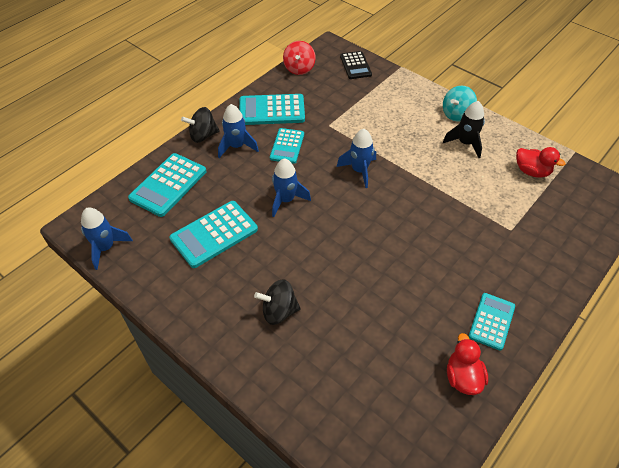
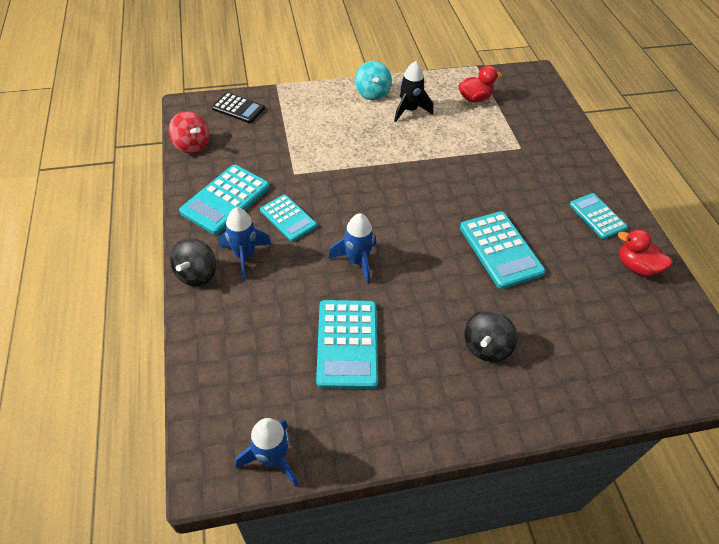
camera: 55 degrees left, 0 degrees up
turquoise calculator [128,153,206,217] -> turquoise calculator moved to [460,211,546,289]
blue rocket [337,129,376,188] -> none

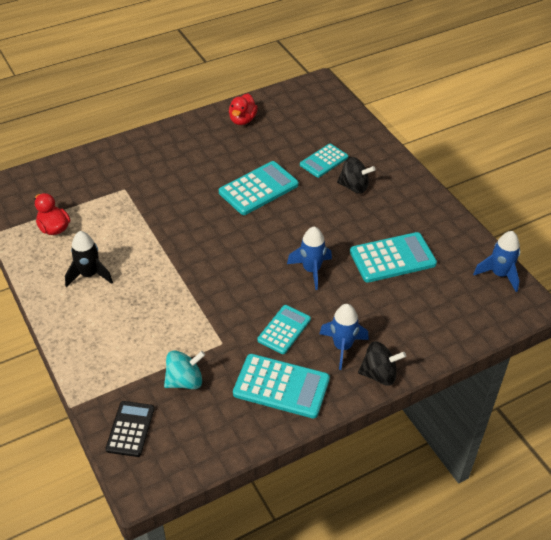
camera: 105 degrees left, 5 degrees down
red spinning top [169,111,209,154] -> none
turquoise spinning top [355,61,392,100] -> turquoise spinning top moved to [164,351,205,389]
turquoise calculator [569,193,628,239] -> turquoise calculator moved to [300,144,348,178]

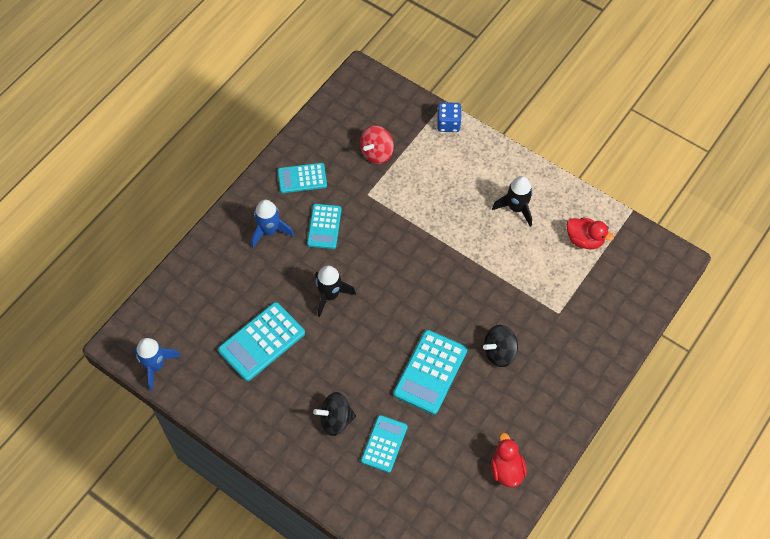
camera: 155 degrees right, 15 degrees up
black calculator [105,401,154,457] -> none
turquoise spinning top [164,351,205,389] -> red spinning top [360,126,394,164]
turquoise calculator [233,354,330,418] -> turquoise calculator [278,163,327,193], size x0.65
blue rocket [287,226,332,290] -> black rocket [315,266,356,317]
black spinning top [358,341,406,386] -> black spinning top moved to [483,325,518,367]
none -> blue dice [437,102,462,132]

